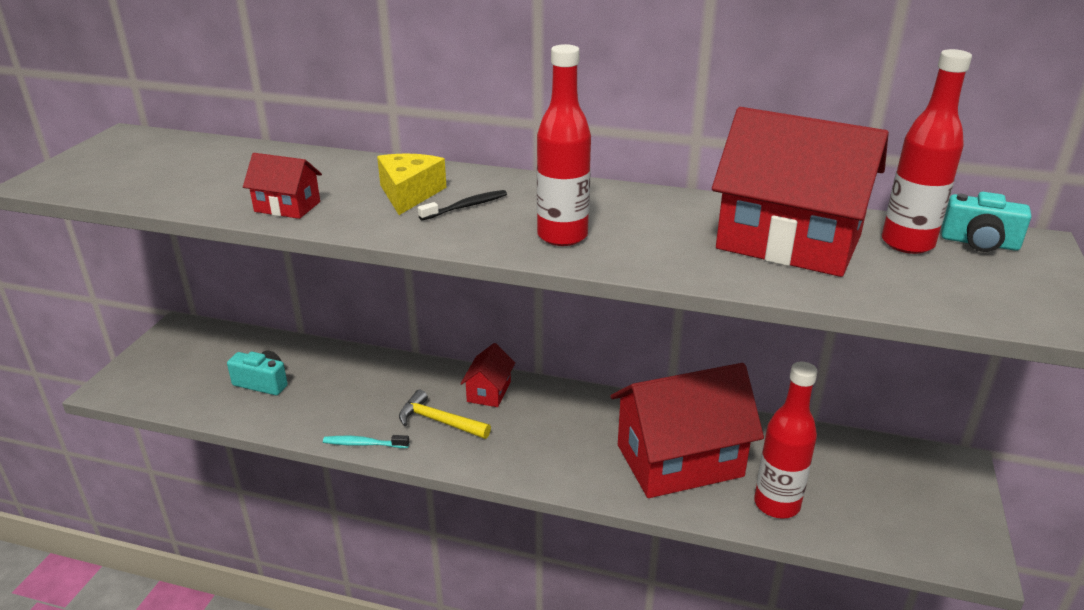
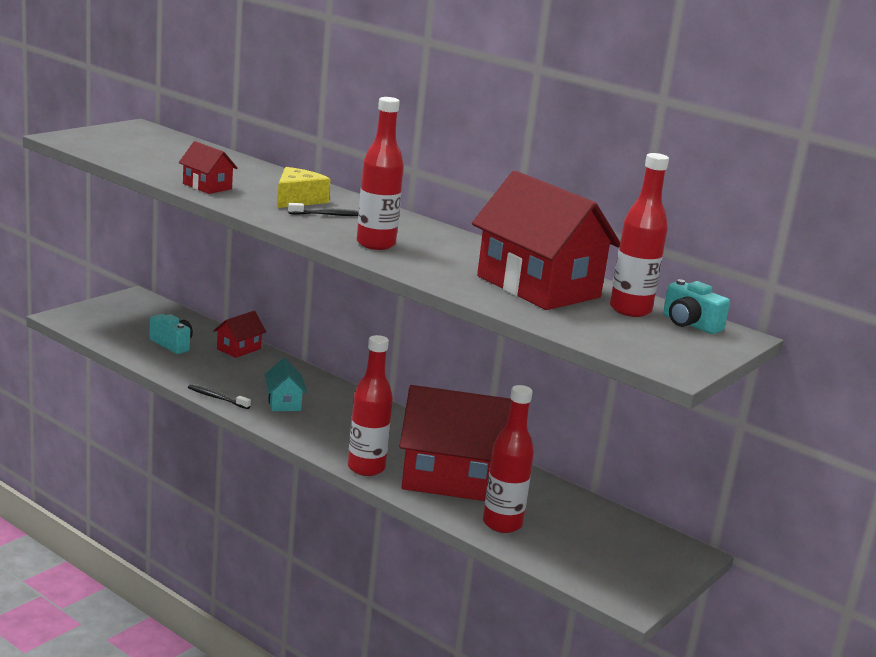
camera: 20 degrees right, 10 degrees down
turquoise toothbrush [323,435,409,448] -> black toothbrush [188,384,251,409]
yellow hammer [399,390,491,439] -> turquoise house [264,358,307,411]
red house [460,343,515,407] -> red house moved to [213,311,266,358]
none -> red bottle [348,335,393,476]

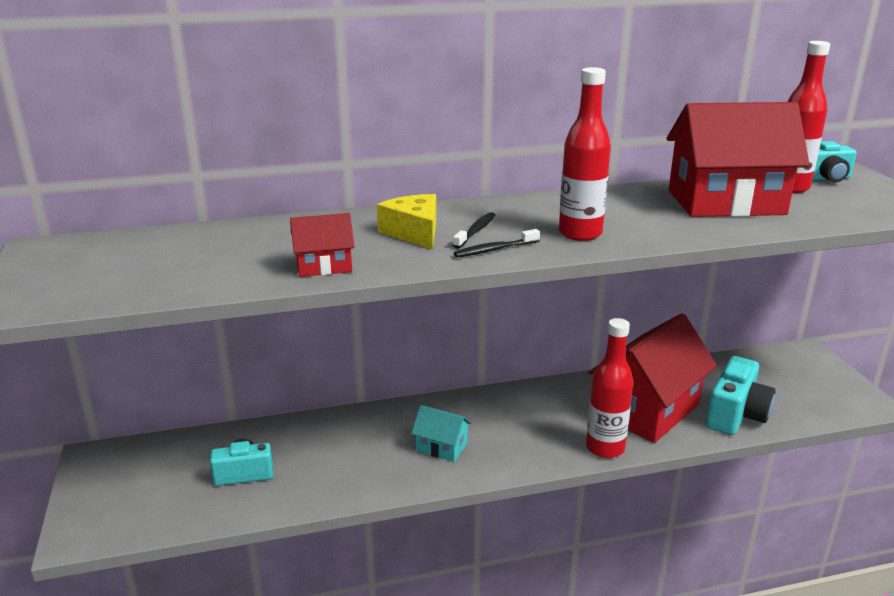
camera: 50 degrees left, 5 degrees up
black toothbrush [188,384,251,409] -> black toothbrush moved to [454,229,540,257]
red house [213,311,266,358] -> none
red bottle [483,385,534,533] -> turquoise camera [706,356,776,435]

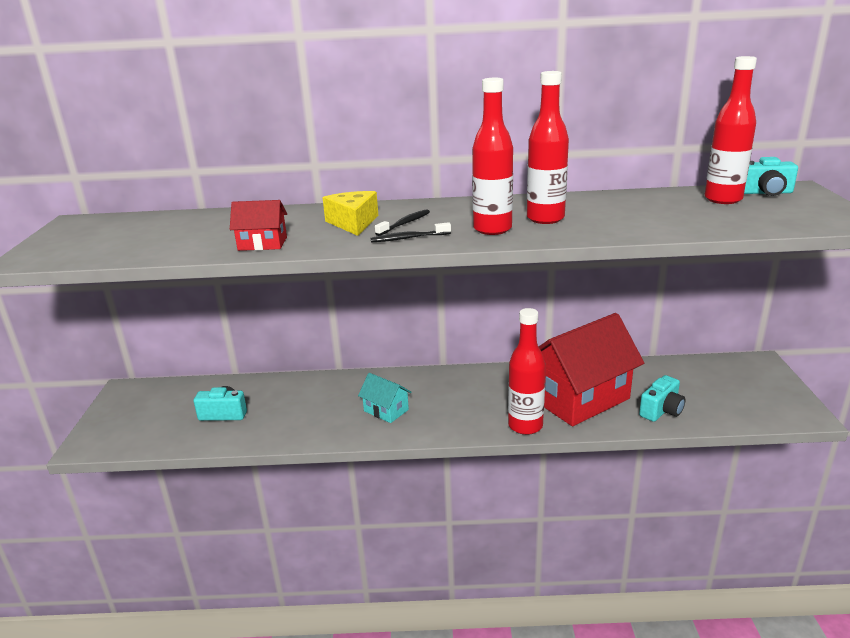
camera: 15 degrees right, 0 degrees up
red house [667,102,810,217] -> none
turquoise camera [706,356,776,435] -> turquoise camera [639,375,685,422], size x0.65
none -> red bottle [527,71,569,224]

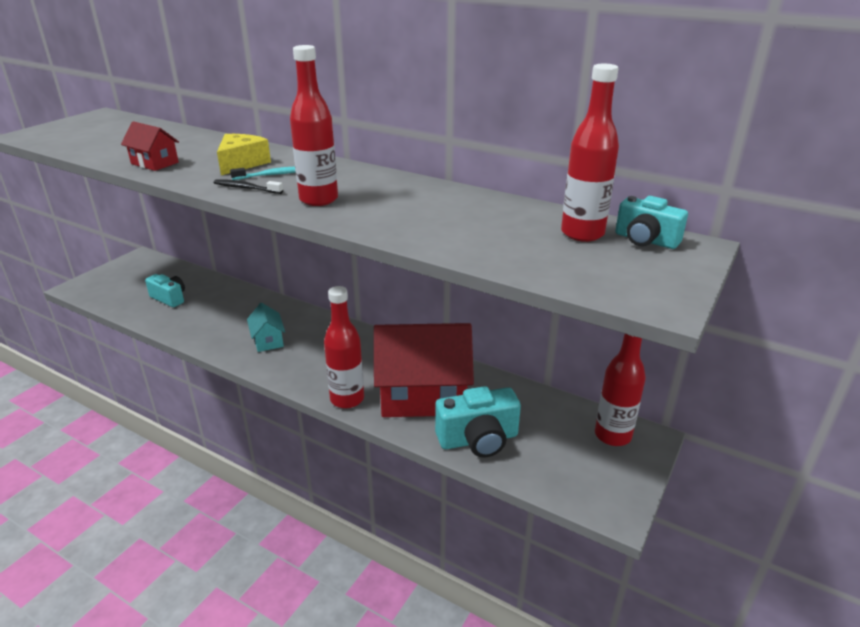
camera: 30 degrees right, 5 degrees up
black toothbrush [375,209,430,236] -> turquoise toothbrush [230,167,296,180]
red bottle [527,71,569,224] -> red bottle moved to [595,334,646,446]
turquoise camera [639,375,685,422] -> turquoise camera [435,386,521,458], size x1.54

